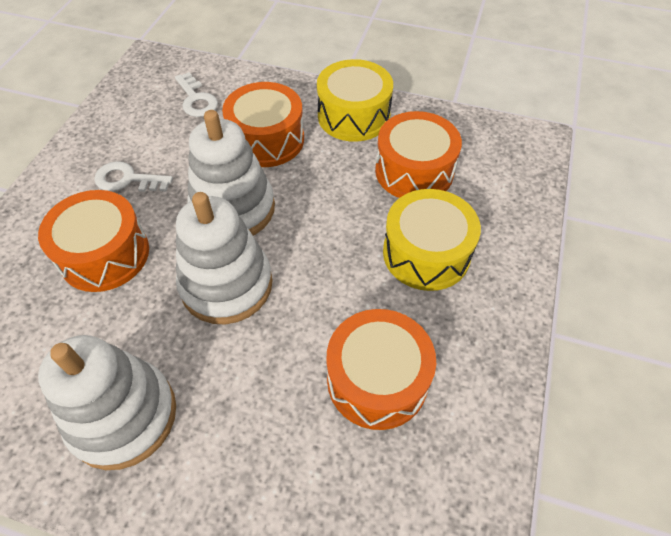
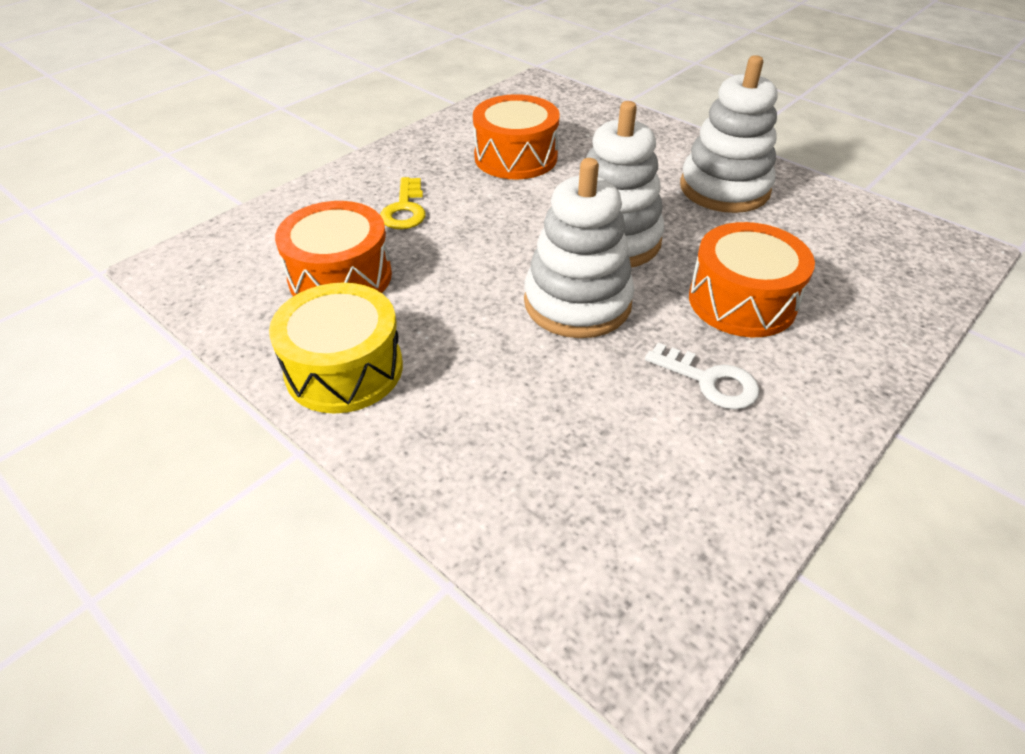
camera: 155 degrees left, 10 degrees down
white key [175,72,218,117] -> none
orange drum [222,82,304,167] -> none
yellow drum [383,189,481,291] -> yellow key [380,177,426,229]

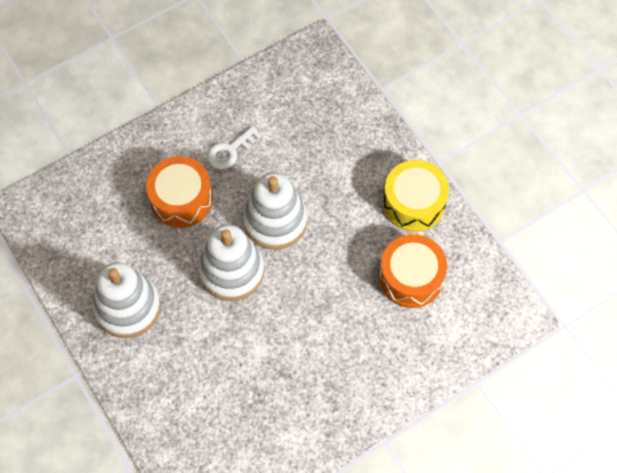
camera: 165 degrees left, 20 degrees up
yellow key [380,177,426,229] -> none
orange drum [473,94,560,179] -> none
white key [645,343,760,410] -> white key turned 90 degrees counterclockwise [207,126,261,169]

